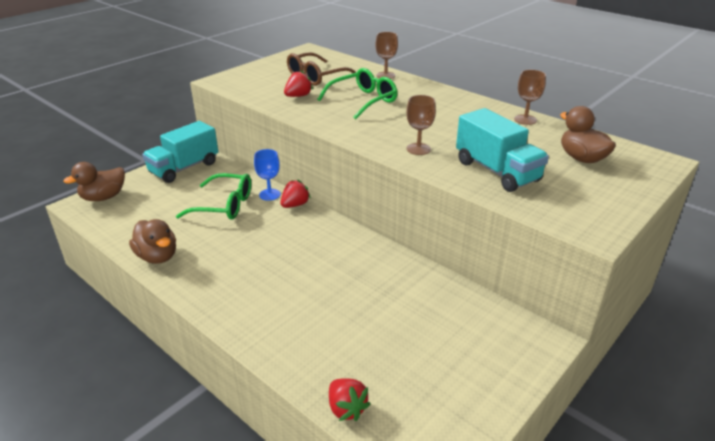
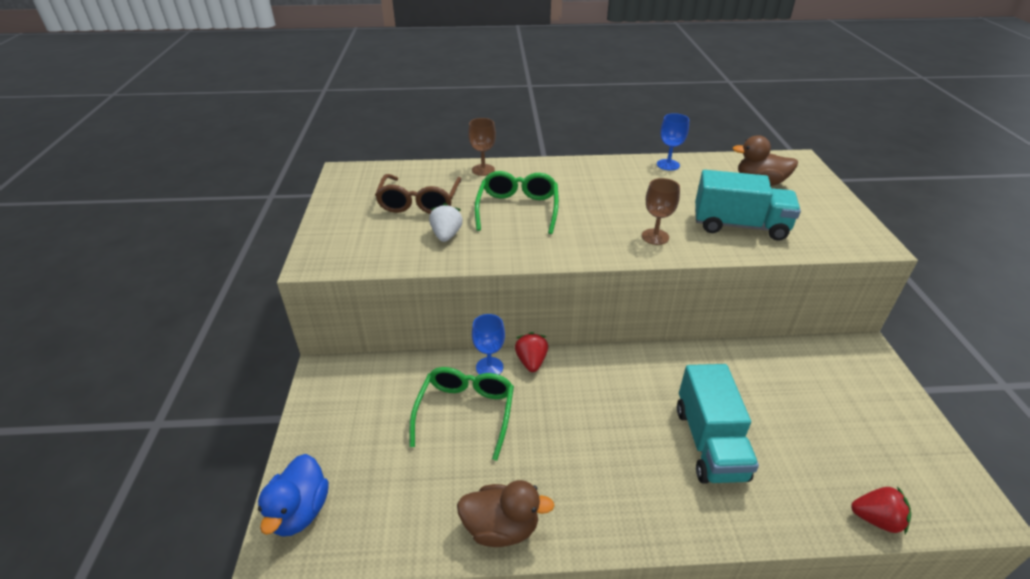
camera: 45 degrees left, 5 degrees up
brown duck [64,162,125,201] -> blue duck [258,454,328,537]
turquoise truck [142,121,218,183] -> turquoise truck moved to [677,364,759,483]
green glasses [176,173,251,220] -> green glasses turned 45 degrees counterclockwise [409,367,514,461]
red strawberry [284,70,313,97] -> white strawberry [429,203,463,242]
brown goblet [514,70,546,125] -> blue goblet [657,113,689,171]

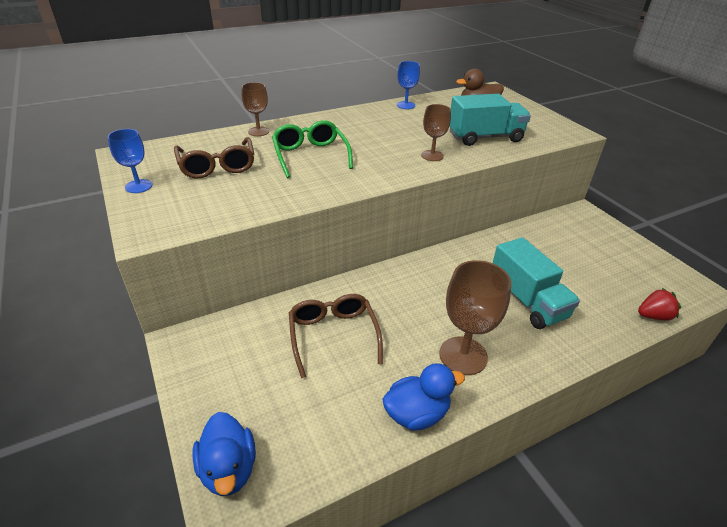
camera: 25 degrees left, 0 degrees up
green glasses [409,367,514,461] -> brown glasses [289,294,383,378]
white strawberry [429,203,463,242] -> none
brown duck [457,480,555,547] -> blue duck [382,363,465,431]
blue goblet [472,314,505,375] -> blue goblet moved to [108,129,152,193]
red strawberry [515,332,548,372] -> none
none -> brown goblet [439,260,511,375]

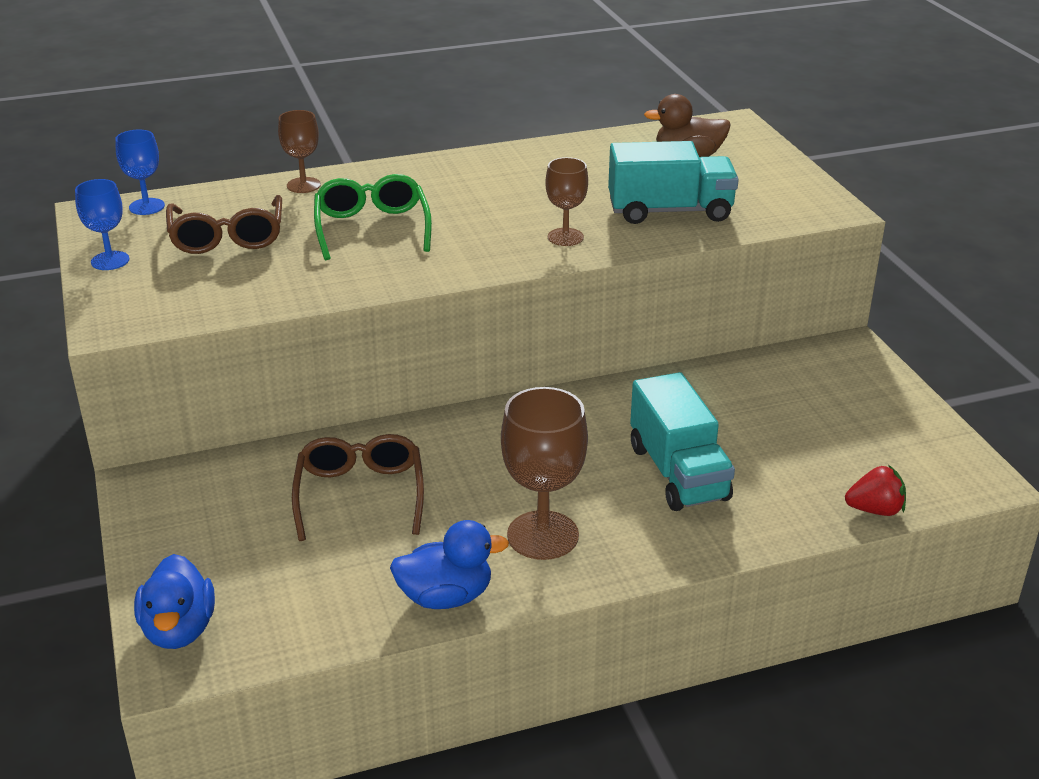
camera: 10 degrees right, 5 degrees down
blue goblet [397,61,420,109] -> blue goblet moved to [115,130,165,215]

